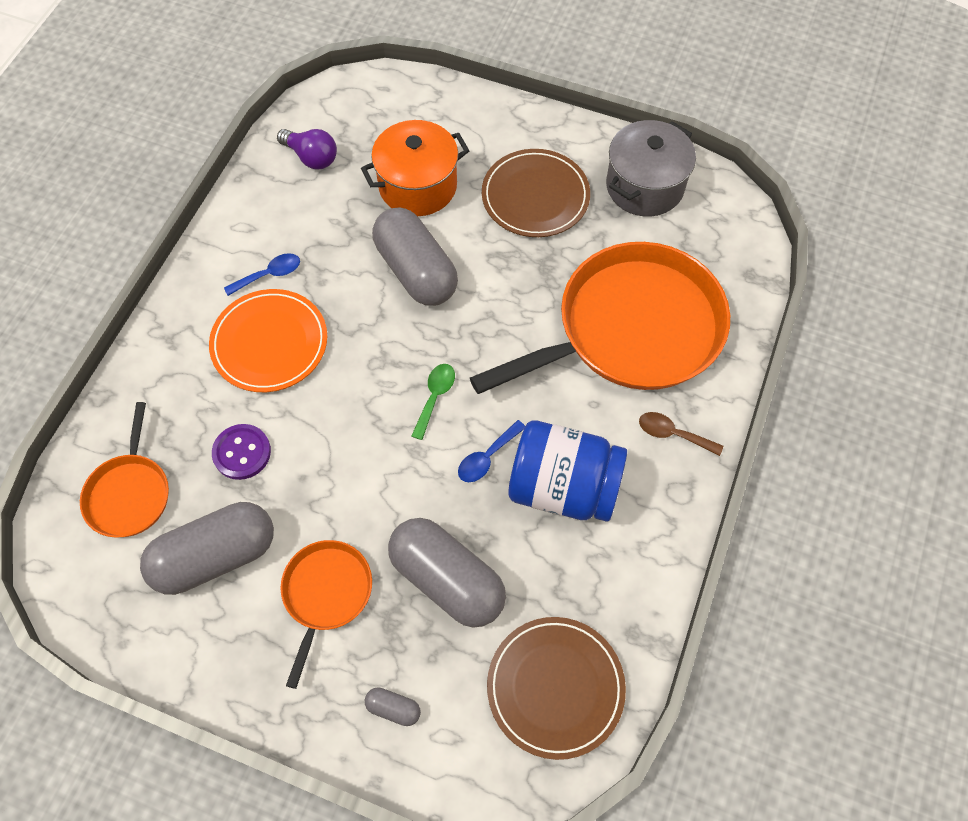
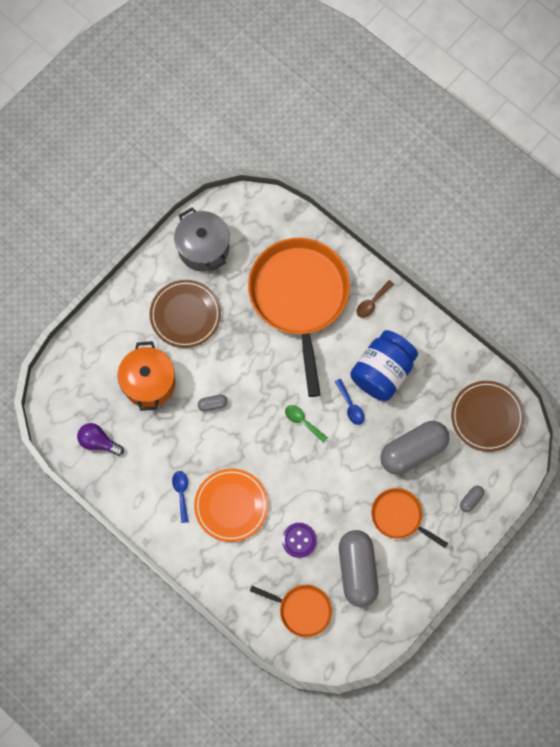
camera: 70 degrees left, 10 degrees up
purple light bulb [277,129,337,170] -> purple light bulb turned 120 degrees counterclockwise [77,423,124,456]
grey capsule [372,208,458,306] -> grey capsule [198,394,228,412], size x0.41

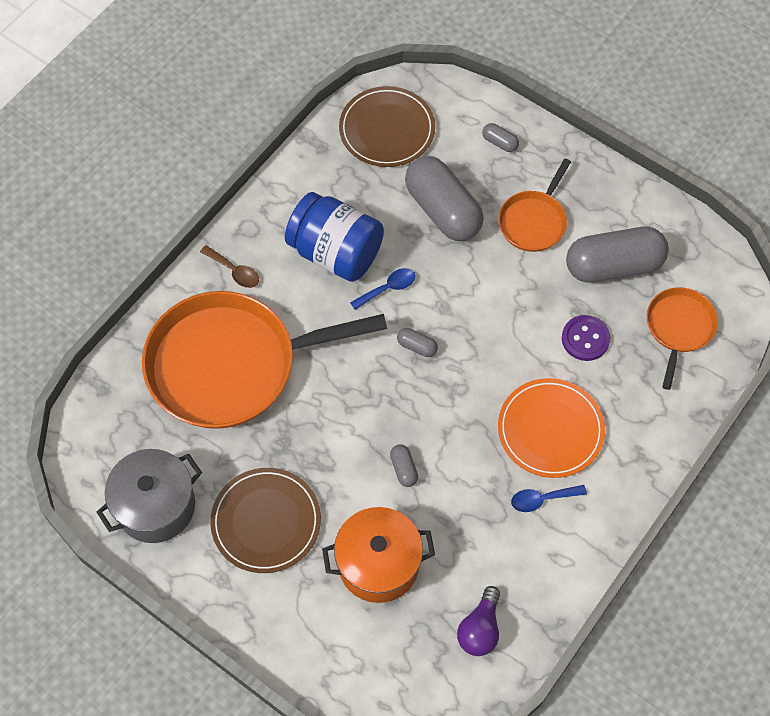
camera: 95 degrees left, 10 degrees down
green spoon [285,405,328,443] -> grey capsule [397,328,438,357]

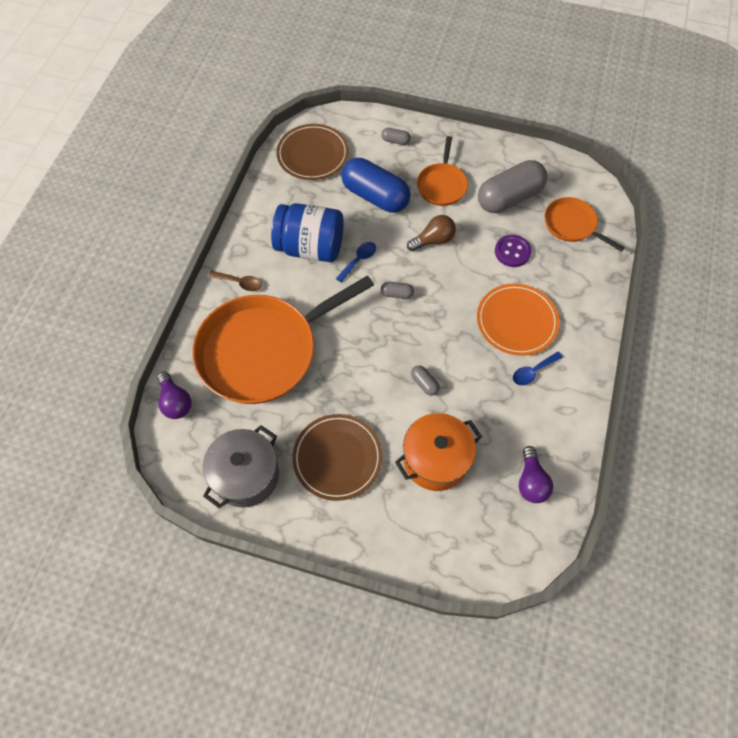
camera: 20 degrees left, 0 degrees up
grey capsule [405,156,484,241] -> blue capsule [341,158,411,212]
orange pan [647,287,718,390] -> orange pan turned 45 degrees counterclockwise [545,197,625,252]
none -> purple light bulb [157,372,191,419]
none -> brown light bulb [407,215,456,251]

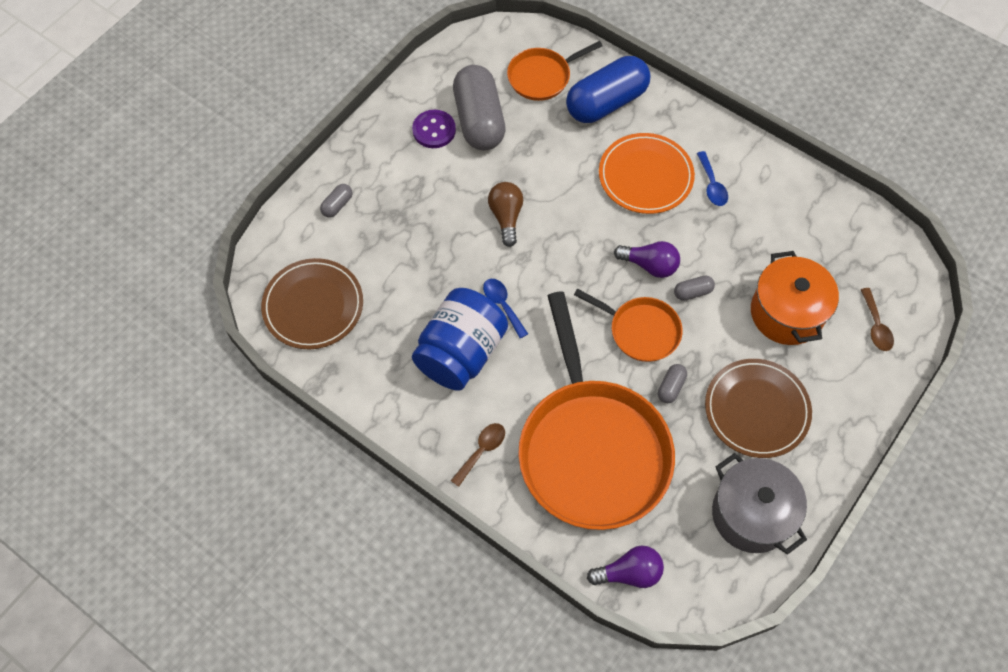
camera: 70 degrees left, 0 degrees up
blue capsule [341,158,411,212] -> blue capsule moved to [566,56,650,123]
grey capsule [381,282,414,299] -> grey capsule moved to [658,364,687,403]
orange pan [417,136,468,206] -> orange pan moved to [574,289,682,362]
purple button [495,235,532,267] -> purple button moved to [412,110,456,148]
purple light bulb [519,446,553,503] -> purple light bulb moved to [614,241,680,278]
none -> brown spoon [861,288,894,351]

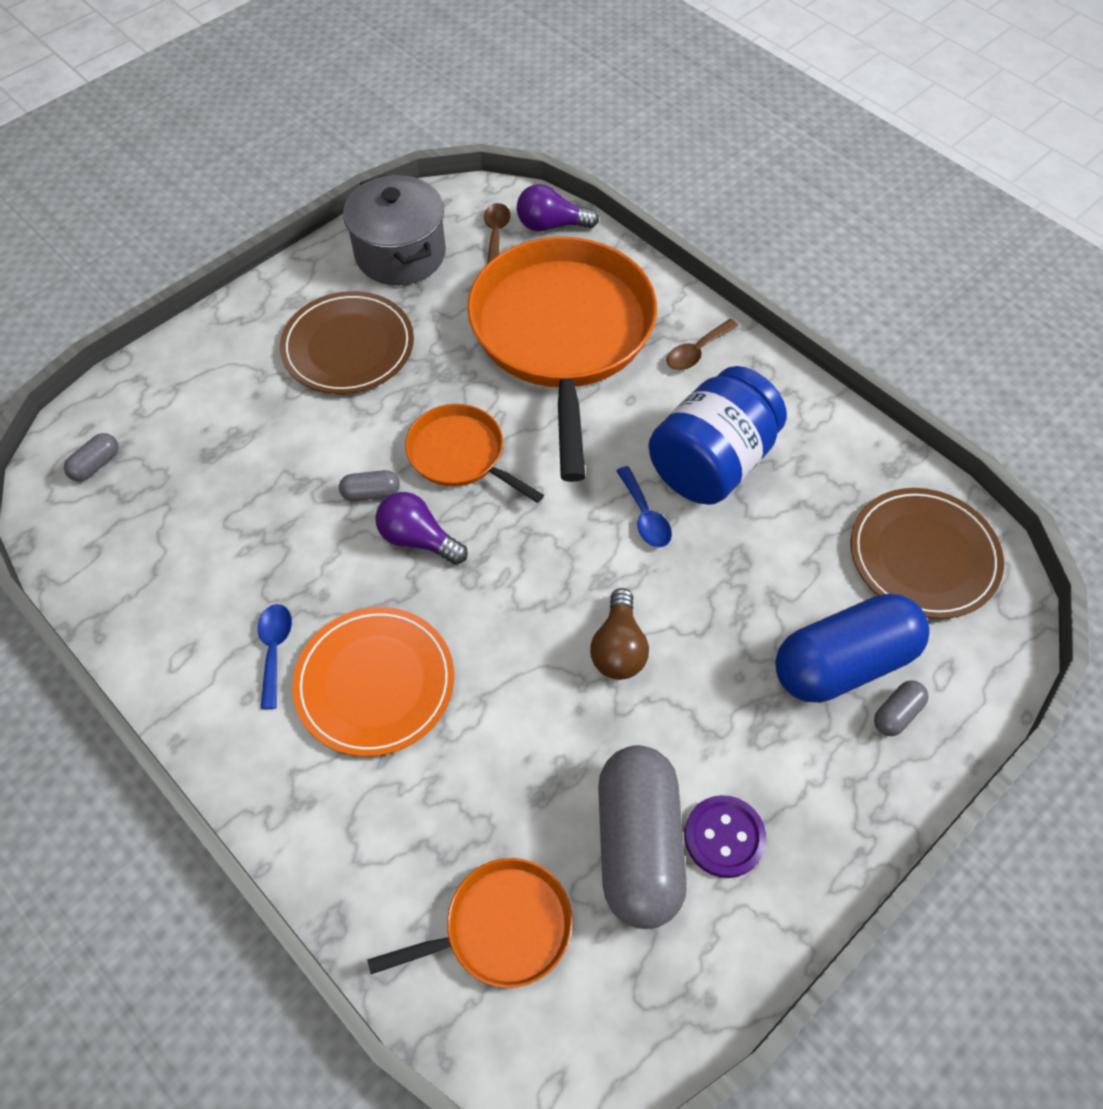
camera: 170 degrees left, 5 degrees down
blue capsule [566,56,650,123] -> blue capsule moved to [775,594,930,703]
grey capsule [658,364,687,403] -> grey capsule moved to [64,433,118,481]
orange pot [751,251,839,345] -> none
brown spoon [861,288,894,351] -> brown spoon moved to [484,203,510,264]

